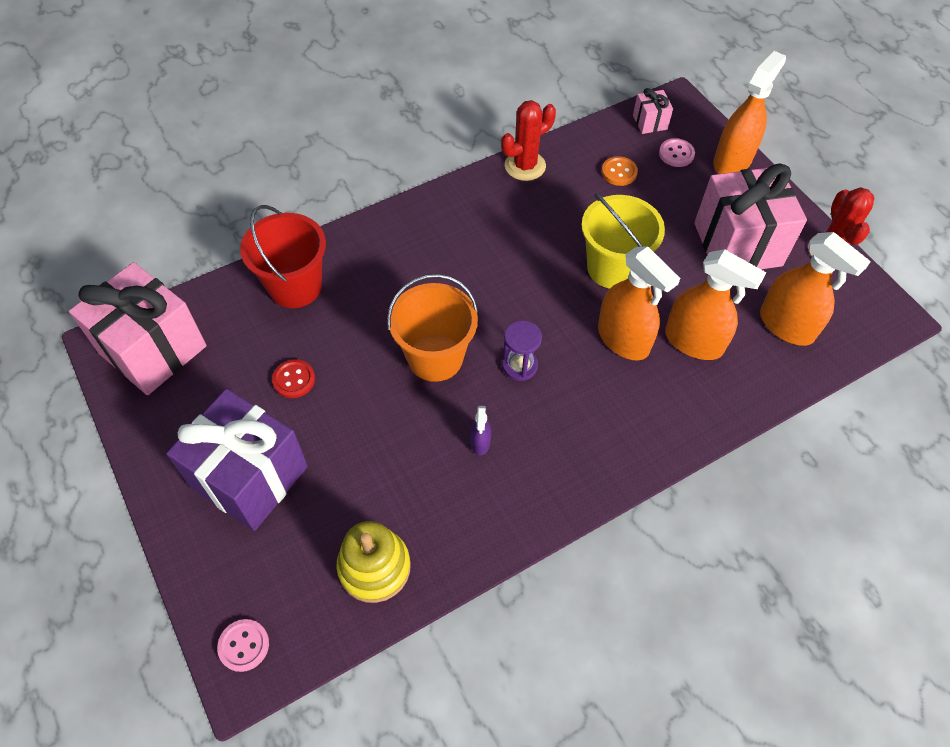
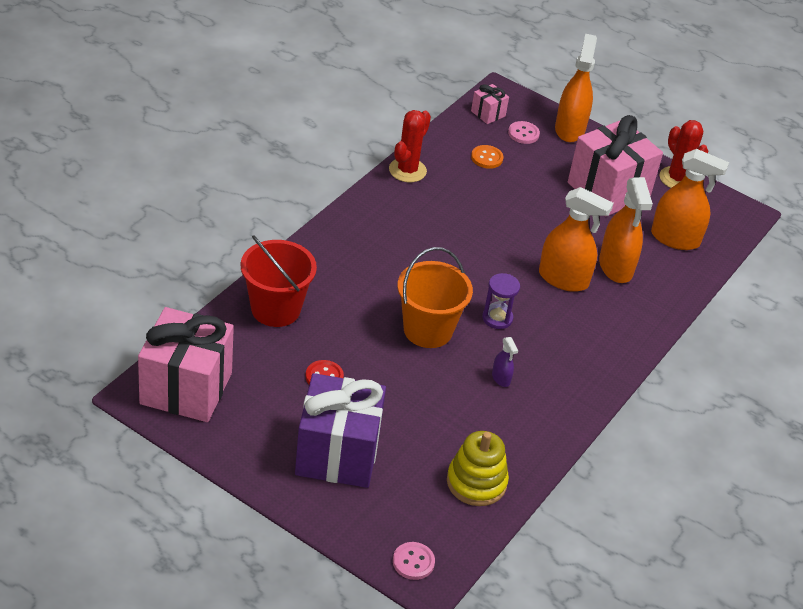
camera: 30 degrees left, 15 degrees down
yellow bucket [581,193,665,288] -> none
orange spray bottle [665,249,767,360] -> orange spray bottle turned 75 degrees clockwise [599,177,653,283]

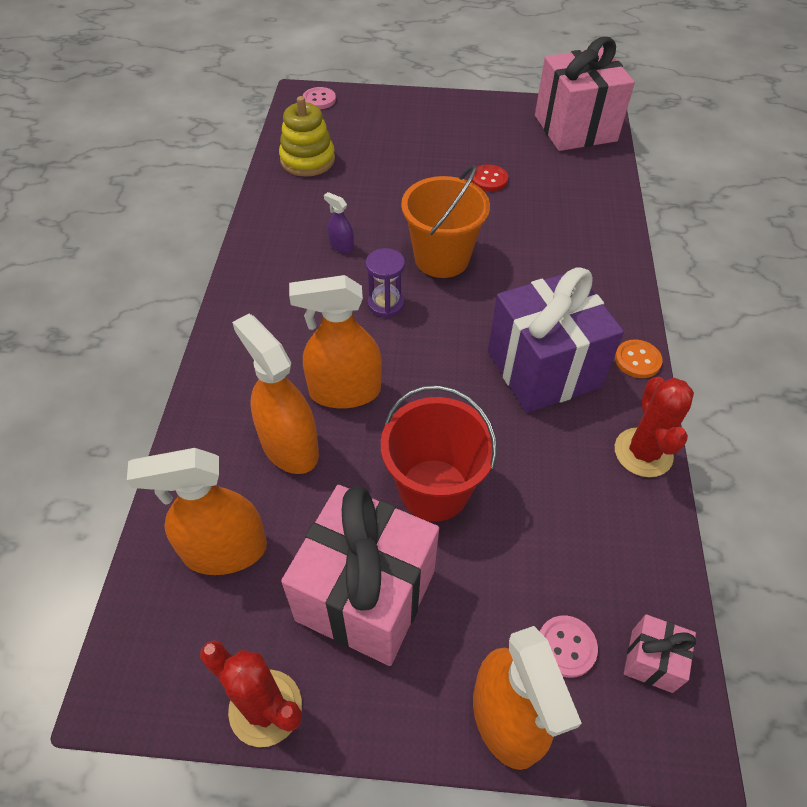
camera: 155 degrees right, 10 degrees up
red bucket [241,235,317,327] -> red bucket moved to [381,385,497,522]
purple gift [295,373,386,488] -> purple gift moved to [488,267,624,413]
orange button [471,145,503,169] -> orange button moved to [615,339,663,378]

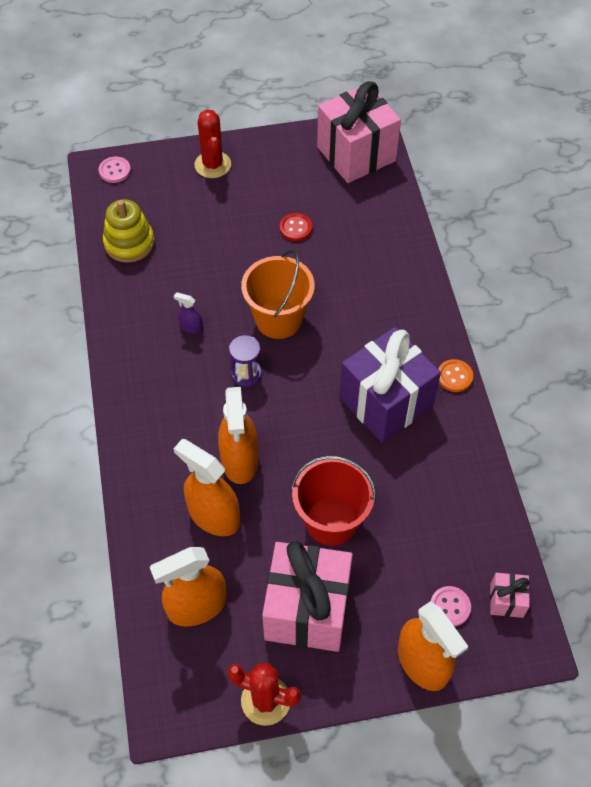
camera: 15 degrees left, 5 degrees up
orange spray bottle [289,275,382,409] -> orange spray bottle turned 75 degrees counterclockwise [218,387,258,484]
red cactus [615,377,694,477] -> red cactus moved to [194,110,231,178]

